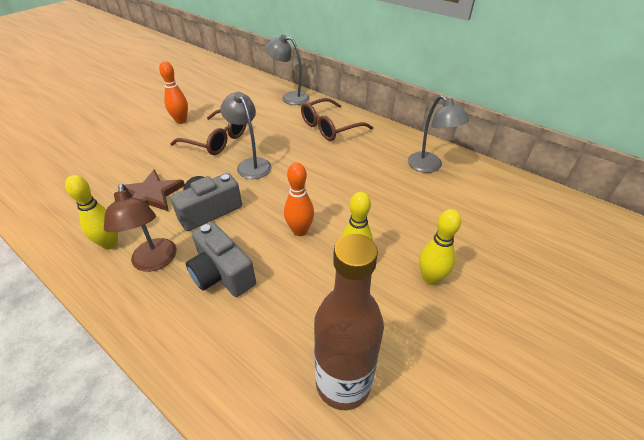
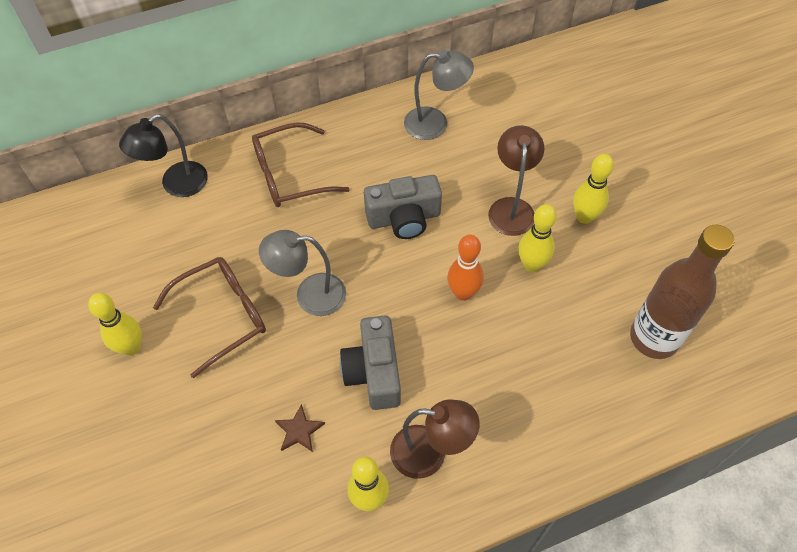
camera: 60 degrees left, 15 degrees up
brown star [125,169,185,211] -> brown star [275,404,325,452], size x0.54
orange bowling pin [159,61,188,124] -> yellow bowling pin [88,293,142,355]
grey camera [186,222,256,297] -> grey camera moved to [364,175,442,239]
grey lamp [265,34,309,105] -> black lamp [119,114,208,197]
brown glasses [301,98,373,141] -> brown glasses turned 75 degrees clockwise [252,122,349,207]
none -> brown lamp [488,125,544,236]

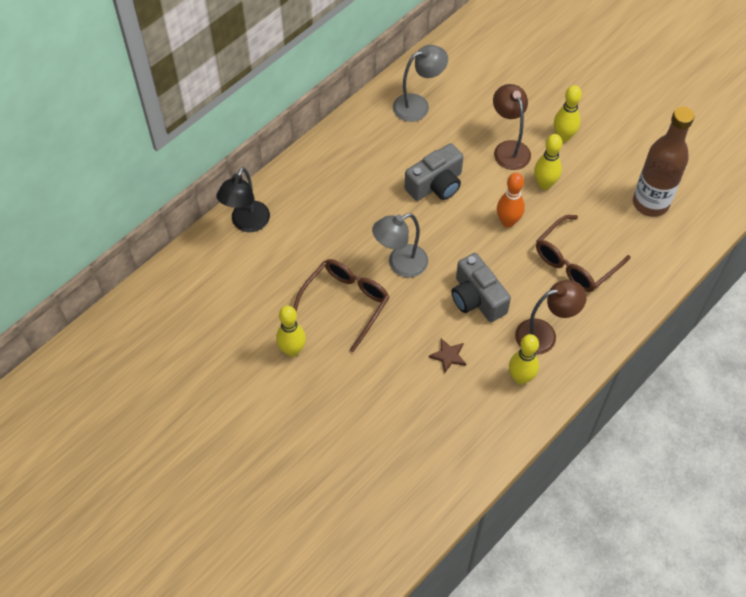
camera: 25 degrees left, 0 degrees up
brown glasses [252,122,349,207] -> brown glasses moved to [536,215,631,292]

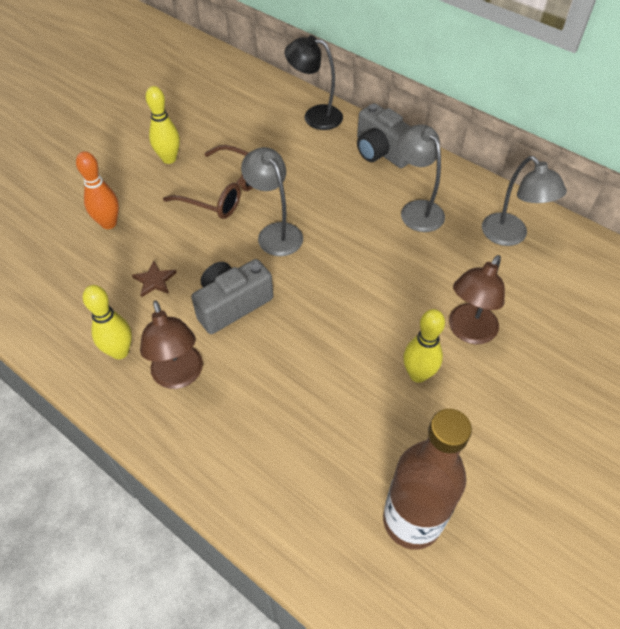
camera: 85 degrees right, 5 degrees down
grey camera [405,143,463,201] -> grey camera moved to [357,103,411,168]
brown lamp [493,84,531,170] -> brown lamp turned 150 degrees clockwise [449,255,505,344]
orange bowling pin [497,173,525,227] -> orange bowling pin moved to [76,151,119,229]
brown glasses [536,215,631,292] -> none
yellow bowling pin [554,85,582,142] -> none
none -> grey lamp [397,124,445,232]

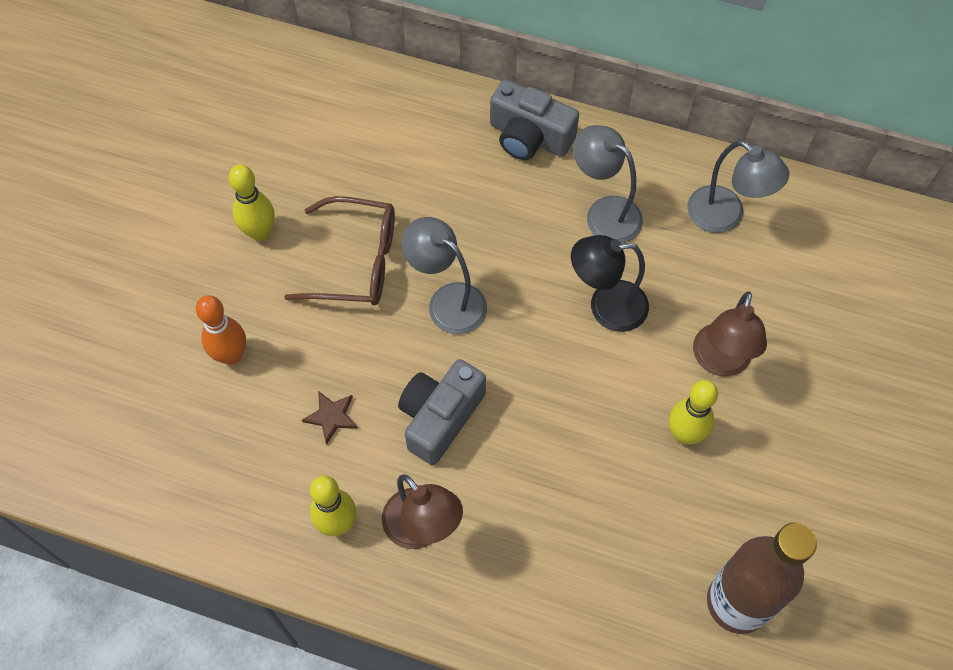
camera: 20 degrees left, 10 degrees up
black lamp [285,35,343,130] -> black lamp moved to [571,235,649,332]

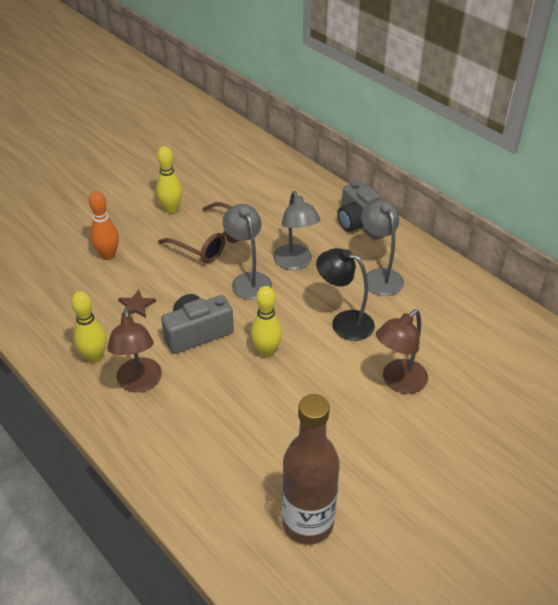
camera: 30 degrees right, 20 degrees down
yellow bowling pin [669,380,718,445] -> yellow bowling pin moved to [251,286,282,358]
grey lamp [687,140,789,233] -> grey lamp moved to [273,191,320,270]

